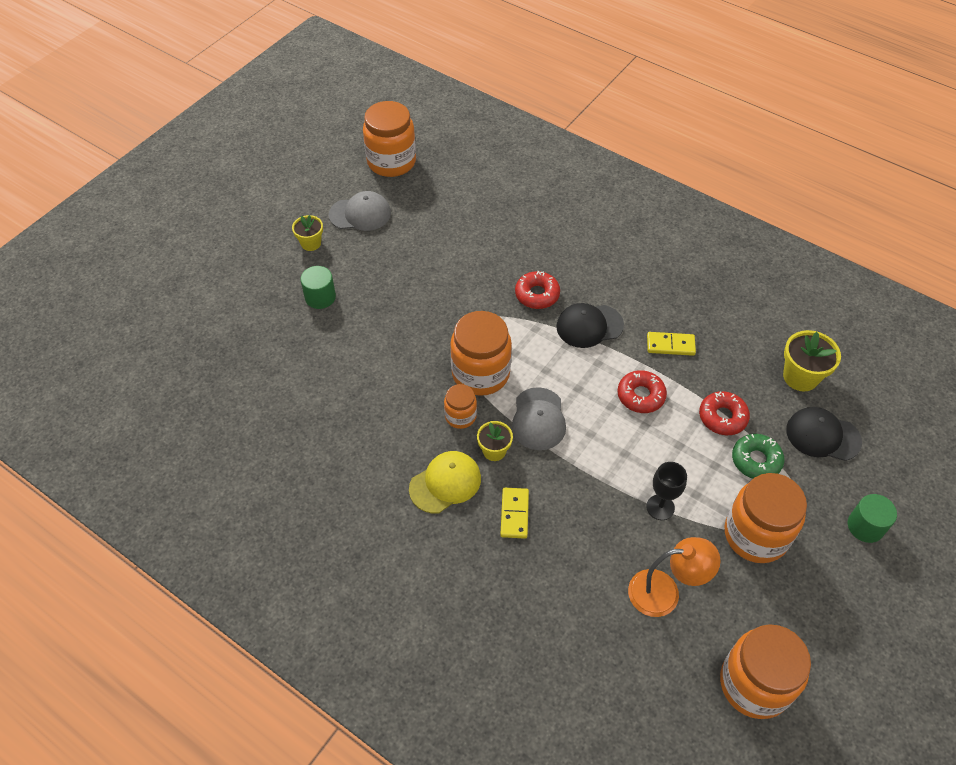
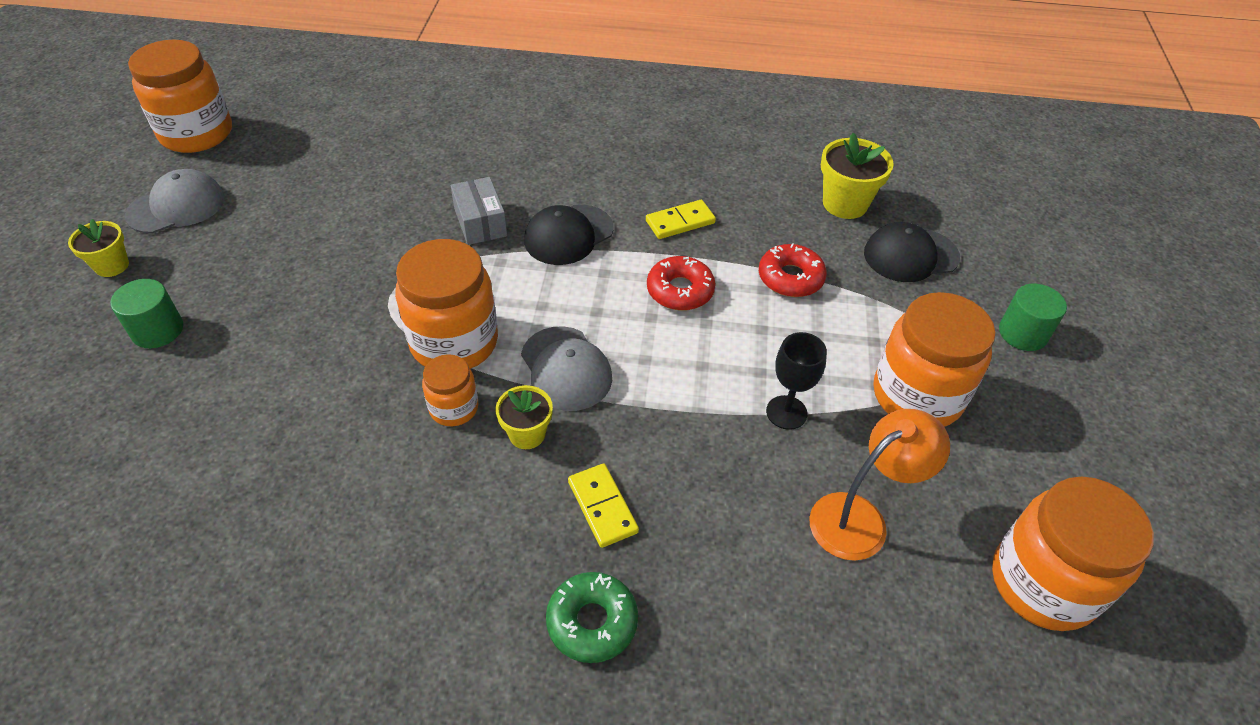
camera: 30 degrees left, 5 degrees down
yellow cap [409,451,481,513] -> none
red donut [515,271,560,309] -> grey box [450,177,507,245]
green donut [732,434,785,479] -> green donut moved to [546,572,638,663]

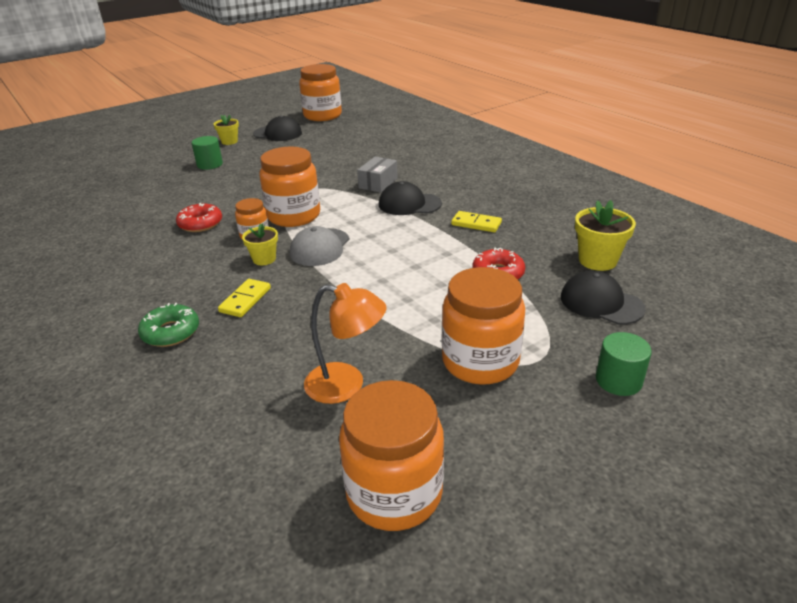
camera: 50 degrees right, 15 degrees down
grey cap [125,169,225,234] -> black cap [253,116,302,141]
red donut [647,256,715,311] -> red donut moved to [176,203,222,232]
black goblet [766,332,827,430] -> none

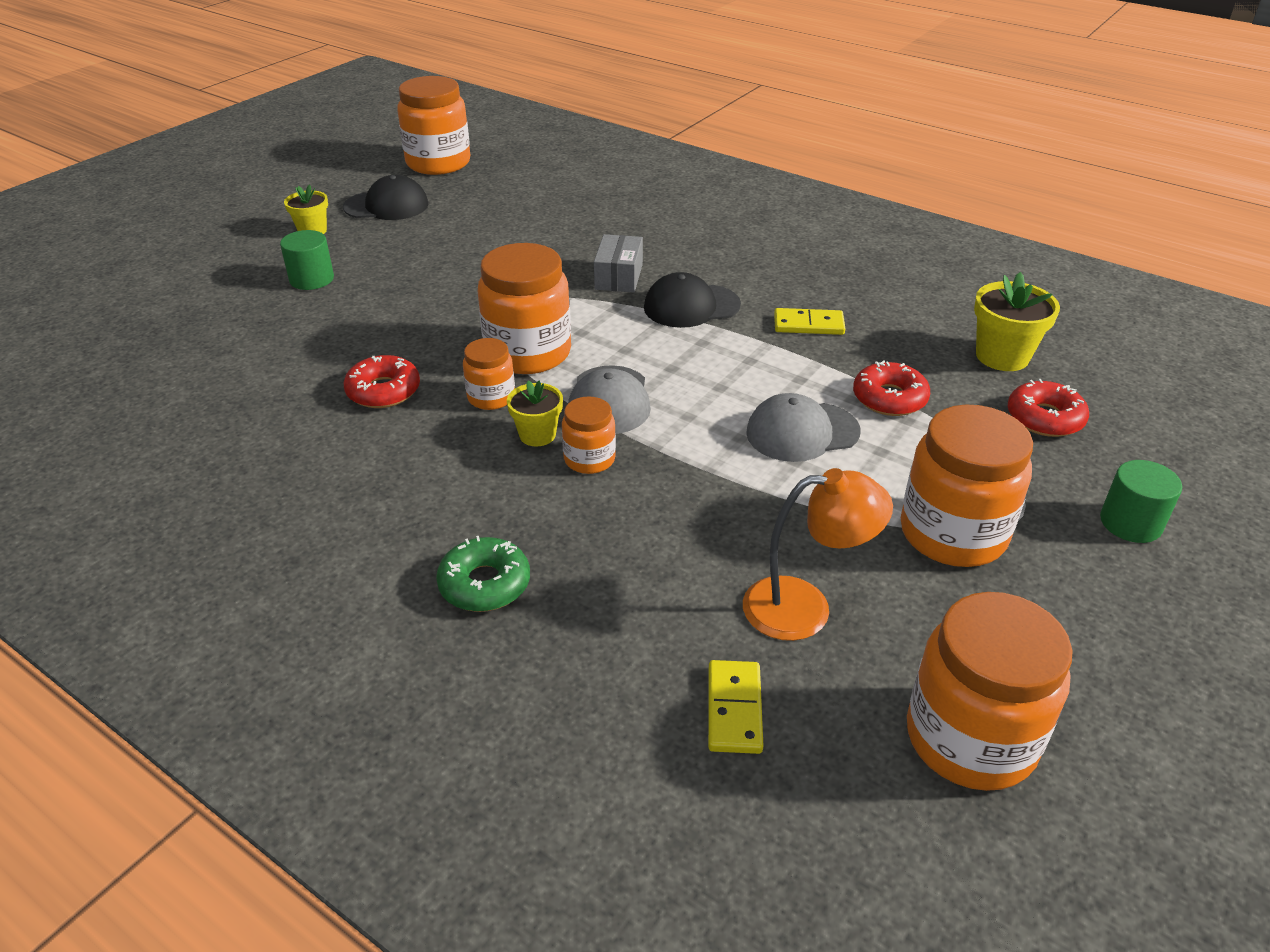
camera: 20 degrees left, 5 degrees up
yellow domino [218,279,271,317] -> yellow domino moved to [708,660,763,754]
black cap [561,270,646,324] -> red donut [1008,379,1089,437]
none -> orange jar [562,396,616,474]
none -> grey cap [746,393,860,462]

